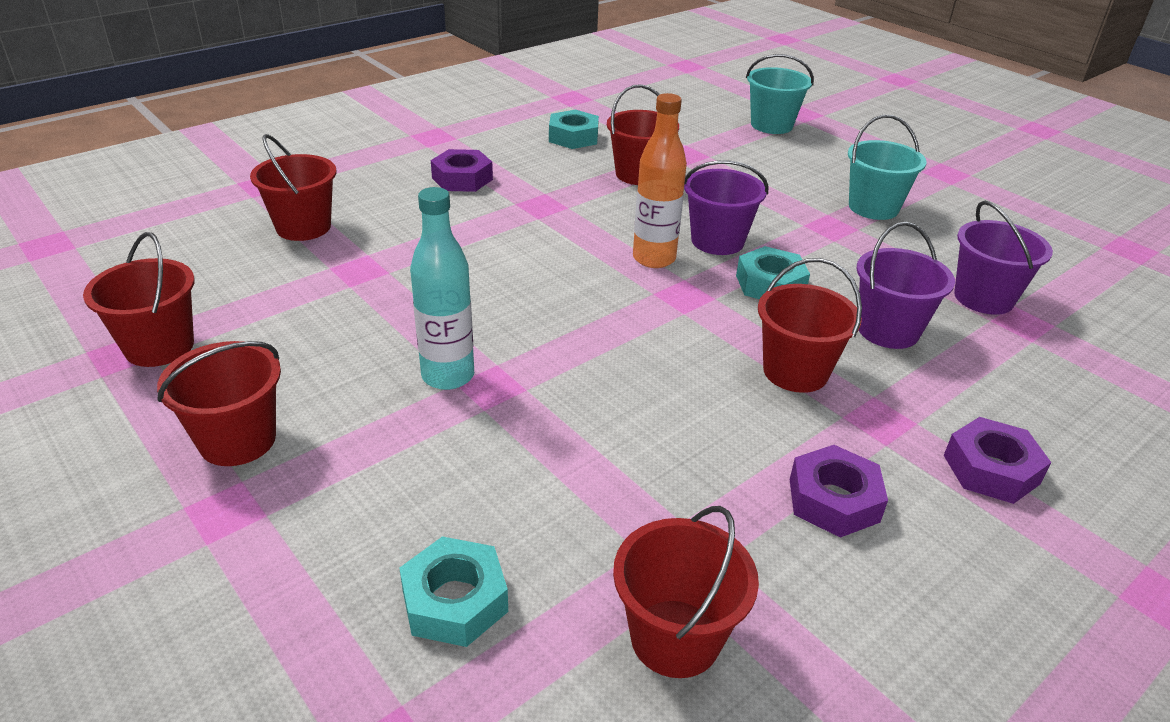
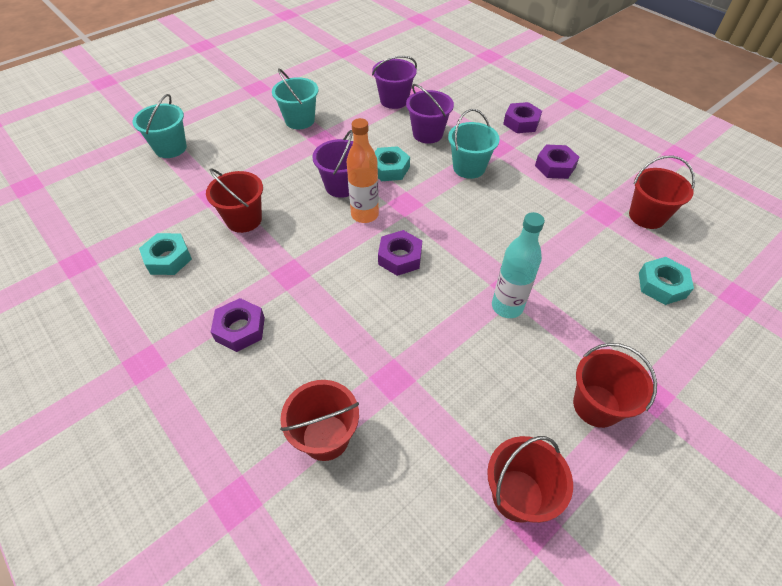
camera: 90 degrees left, 15 degrees up
red bucket [758,258,862,393] -> turquoise bucket [448,109,500,179]
none -> purple nut [378,230,422,276]

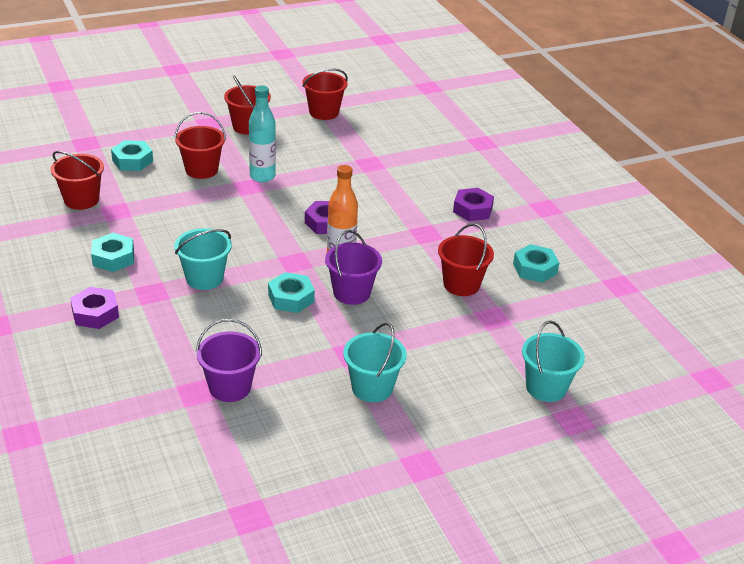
camera: 165 degrees left, 15 degrees down
red bucket [280,380,359,461] -> red bucket moved to [174,112,226,179]
purple bucket [406,84,454,144] -> none
purple nut [535,145,579,179] -> turquoise nut [91,233,134,272]

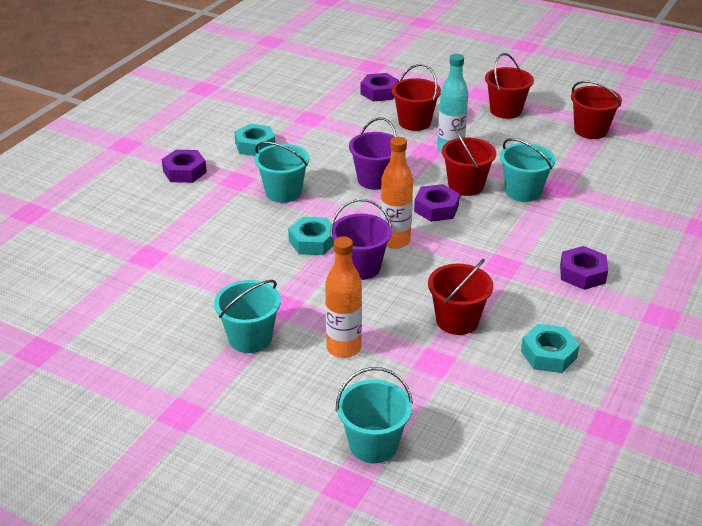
camera: 55 degrees right, 0 degrees up
red bucket [51,151,104,210] -> red bucket moved to [442,127,496,196]
turquoise nut [111,140,153,171] -> purple nut [360,73,399,101]
purple bucket [196,319,262,402] -> purple bucket moved to [349,118,397,190]
none -> orange bottle [325,237,362,358]
none -> turquoise bucket [500,138,555,202]

